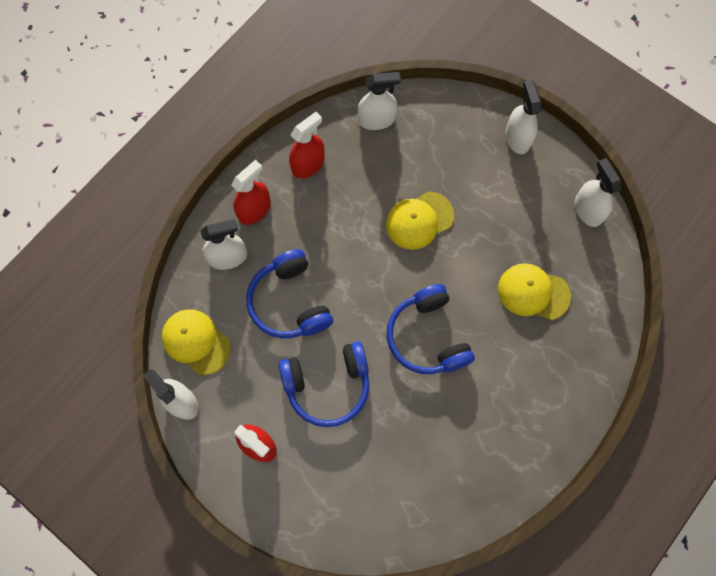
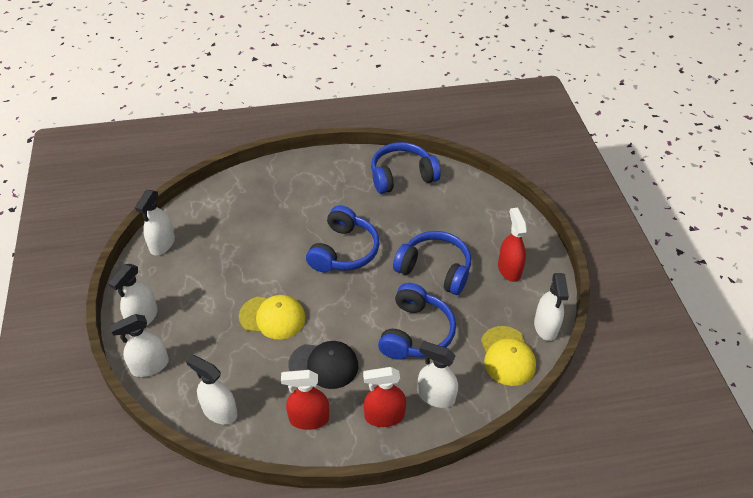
camera: 140 degrees left, 25 degrees down
yellow cap [498,263,571,320] -> none
none -> white spray bottle [109,314,169,377]
none -> black cap [288,341,358,389]
none -> blue headphones [371,142,441,194]

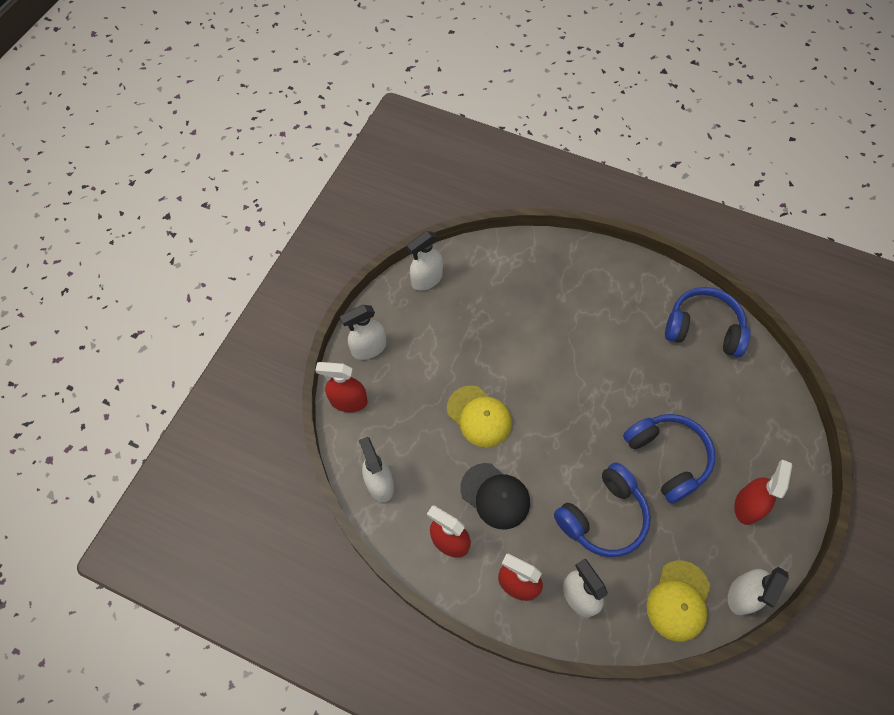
camera: 35 degrees right, 15 degrees up
white spray bottle [109,314,169,377] -> red spray bottle [315,362,367,412]
blue headphones [306,205,379,272] -> none

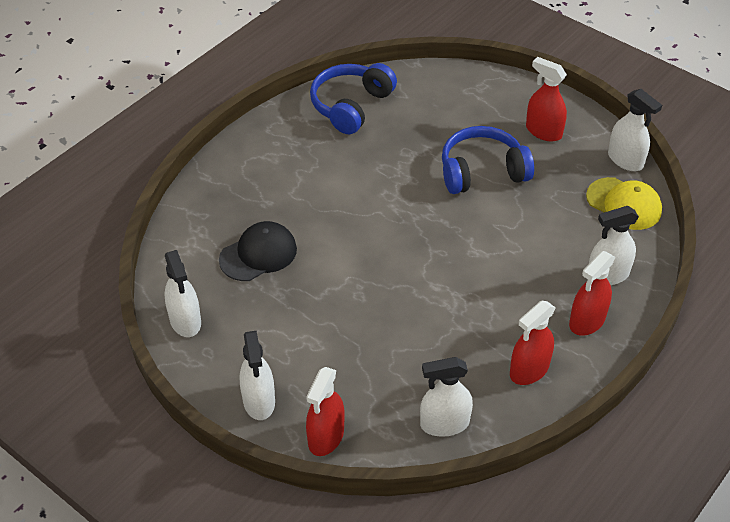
camera: 75 degrees left, 15 degrees down
yellow cap [447,385,512,447] -> none
black cap [460,463,530,529] -> black cap moved to [219,221,297,281]
blue headphones [554,463,651,557] -> none

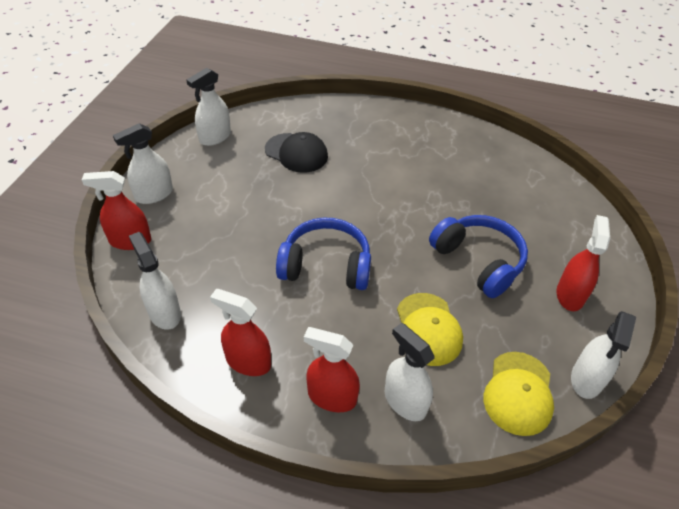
camera: 65 degrees right, 0 degrees up
blue headphones [310,63,397,134] -> blue headphones moved to [276,218,371,290]
none -> yellow cap [397,293,463,366]

